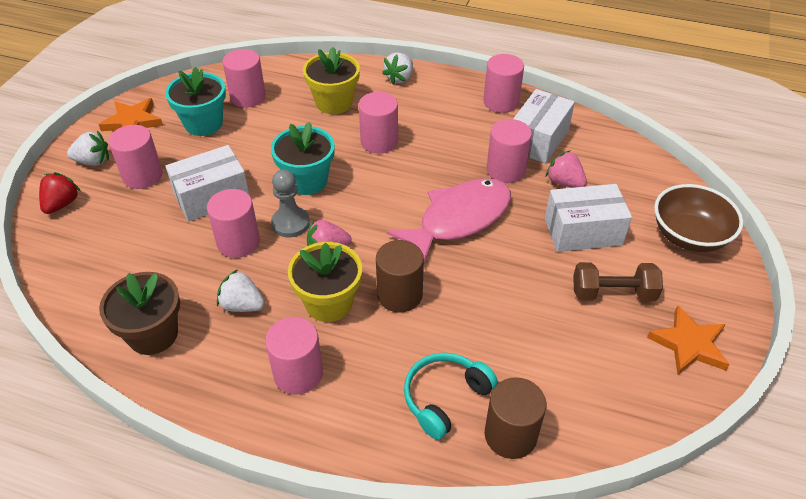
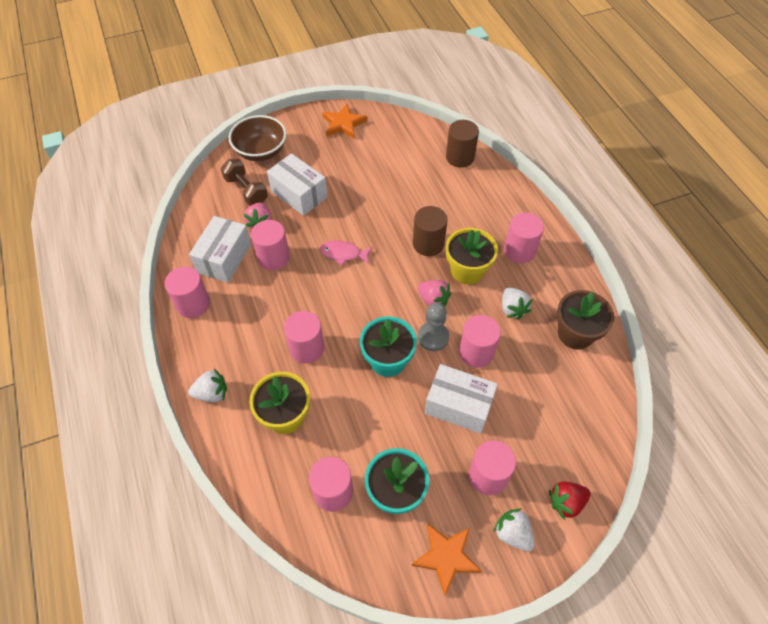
camera: 130 degrees left, 10 degrees up
pink fish [387,178,511,263] -> pink fish [320,240,373,266], size x0.50
turquoise headphones [404,352,498,440] -> none
white box [513,89,575,164] -> white box turned 60 degrees counterclockwise [189,216,251,283]
brown dumbbell [573,262,663,301] -> brown dumbbell moved to [221,159,268,206]

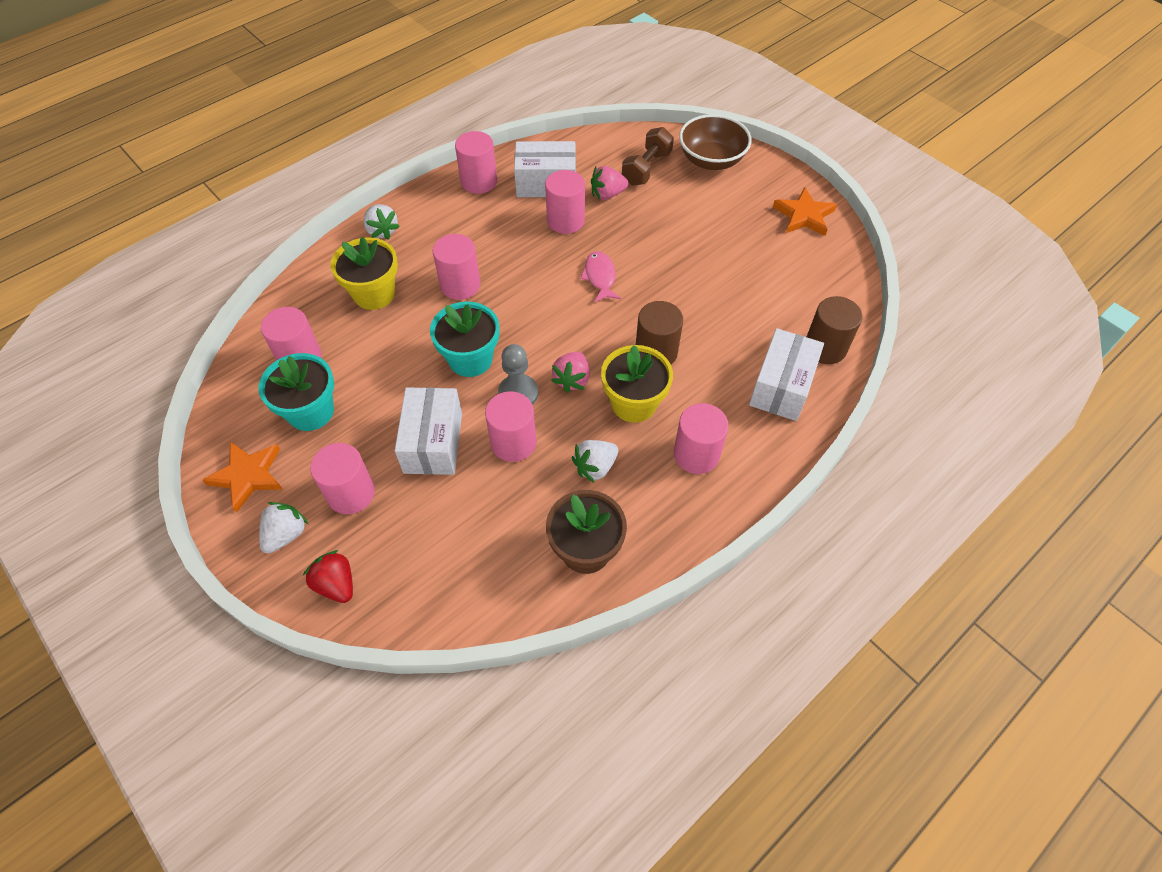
camera: 70 degrees right, 0 degrees up
white box [267,153,327,216] -> white box moved to [749,328,824,421]

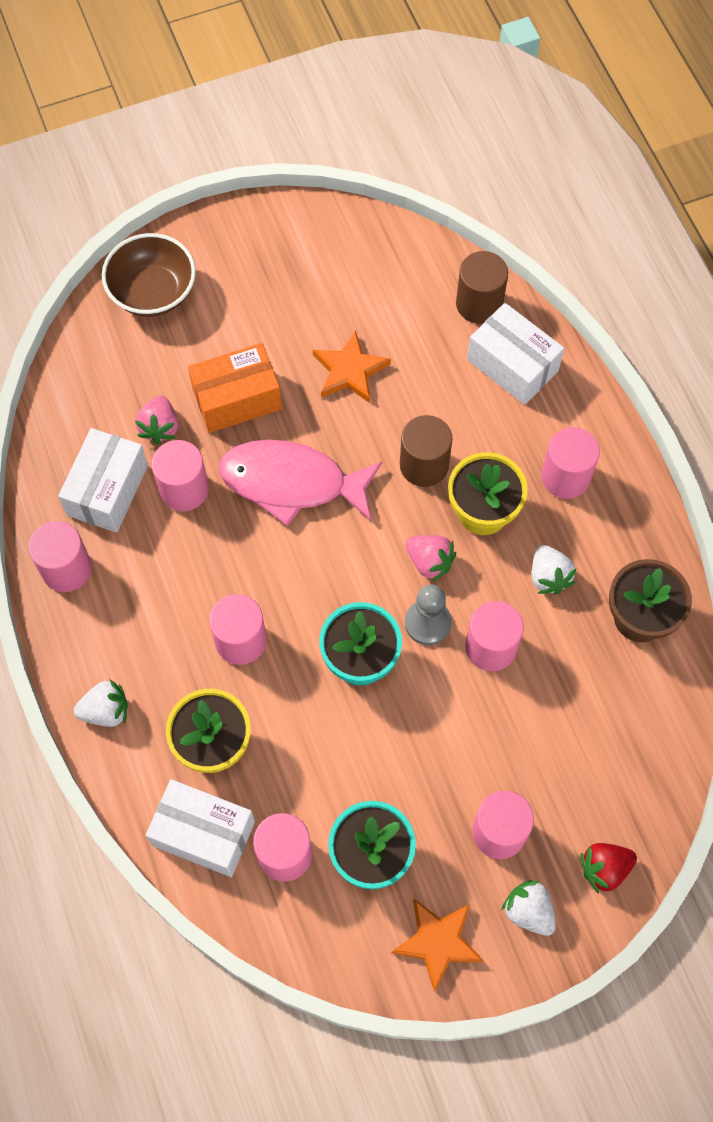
camera: 70 degrees left, 10 degrees up
white box [395,387,462,475] -> white box moved to [146,779,255,877]
pink fish [580,251,621,302] -> pink fish [219,440,383,526], size x1.99
brown dumbbell [622,127,674,185] -> none
orange star [773,187,837,236] -> orange star moved to [313,330,391,403]
none -> orange box [188,343,282,433]

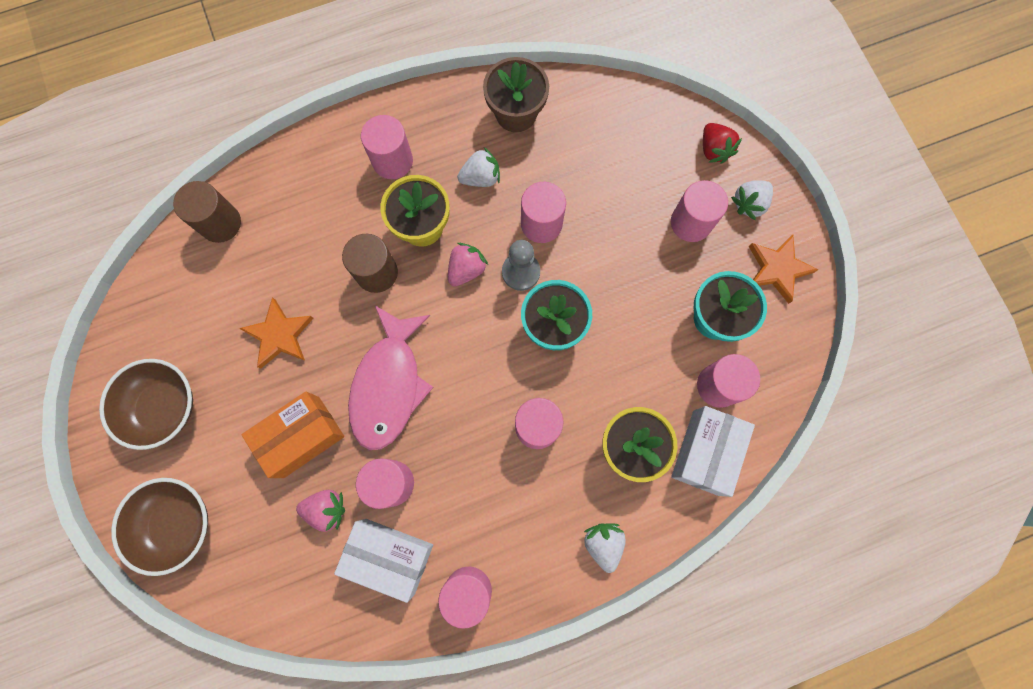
camera: 90 degrees left, 10 degrees up
orange box [188,343,282,433] -> orange box turned 75 degrees clockwise [241,392,344,478]
white box [467,303,564,405] -> none
none -> brown bowl [99,359,193,450]

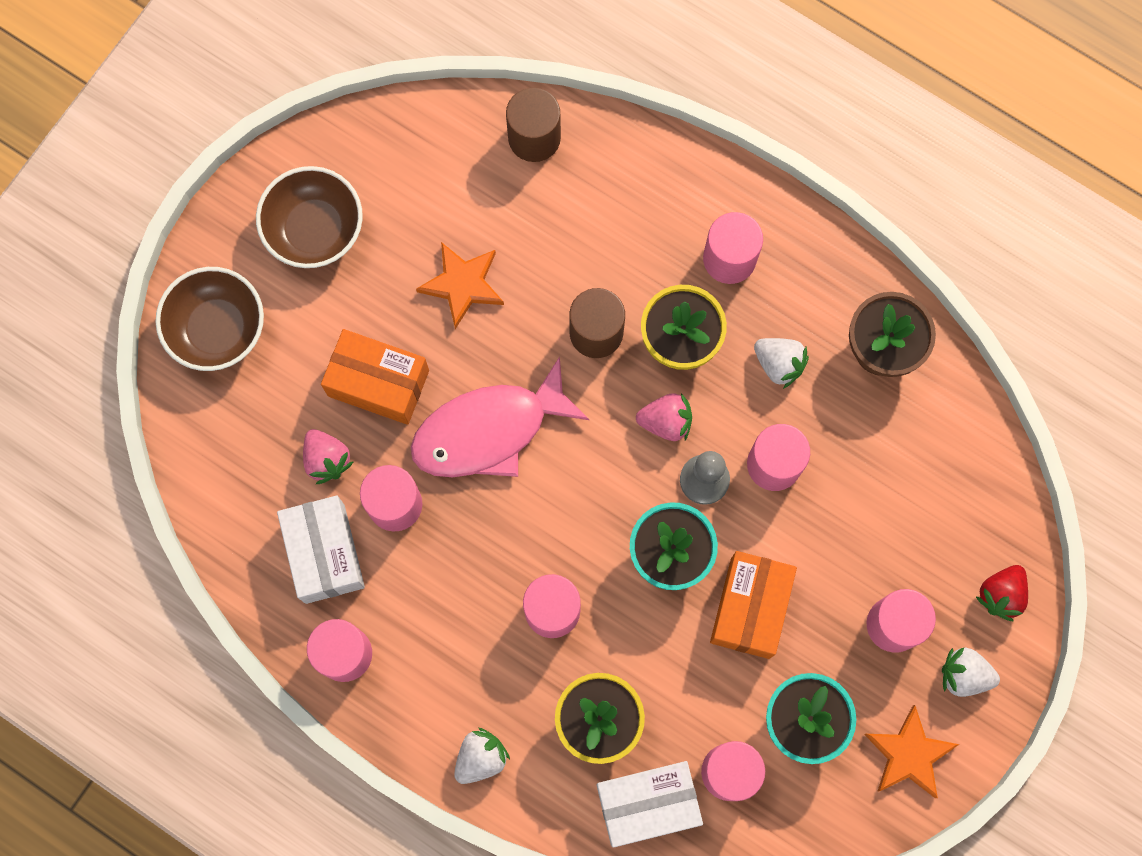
camera: 55 degrees right, 0 degrees up
none -> orange box [710,551,797,659]

